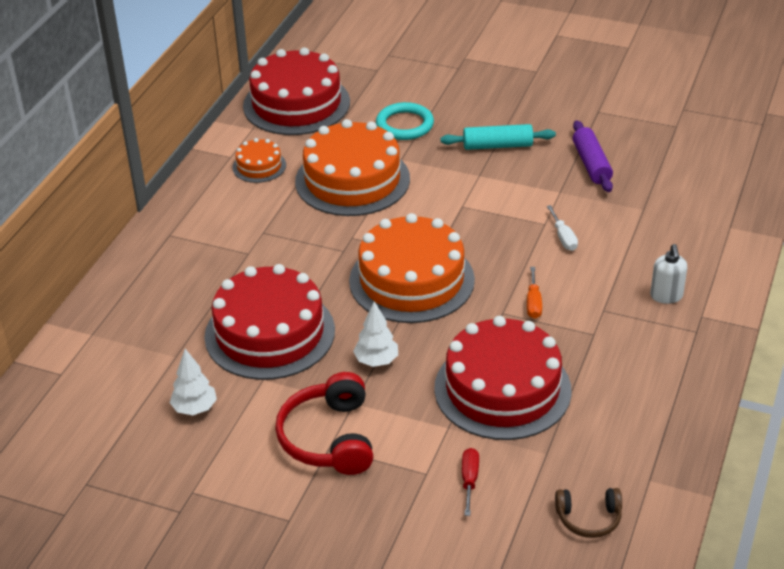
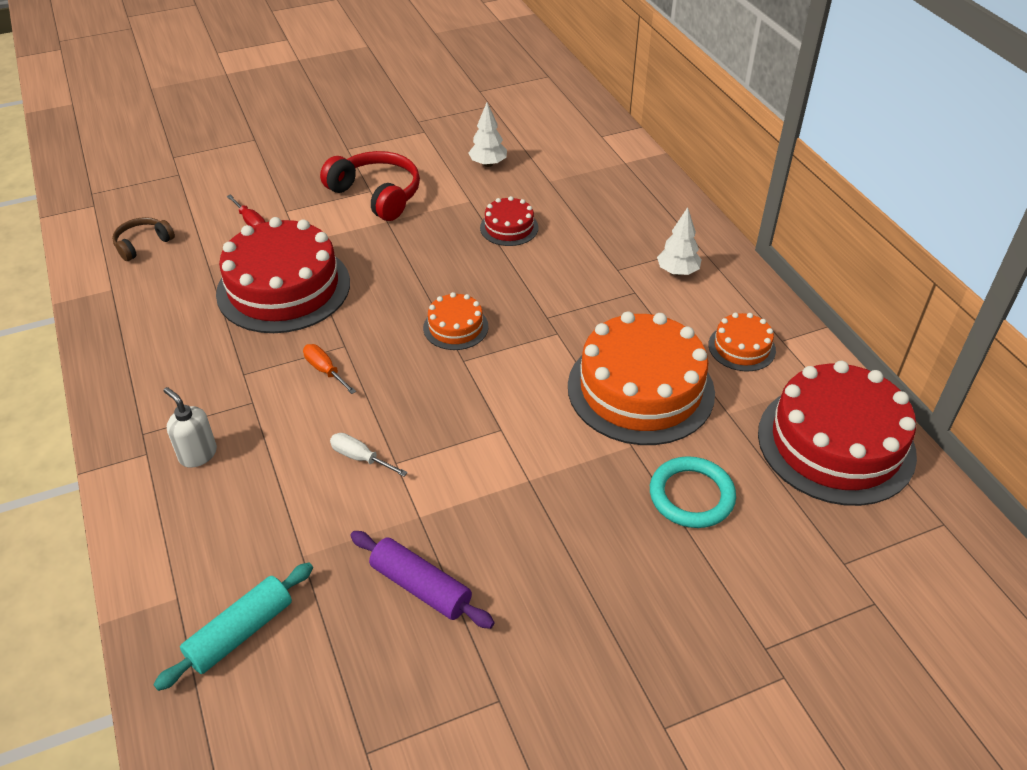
camera: 135 degrees right, 5 degrees up
red cake [204,264,335,380] -> red cake [480,196,538,246], size x0.47
orange cake [349,213,475,323] -> orange cake [423,292,488,350], size x0.47
white tree [353,301,398,367] -> white tree moved to [657,207,702,276]
turquoise rolling pin [440,124,556,150] -> turquoise rolling pin moved to [153,562,313,691]

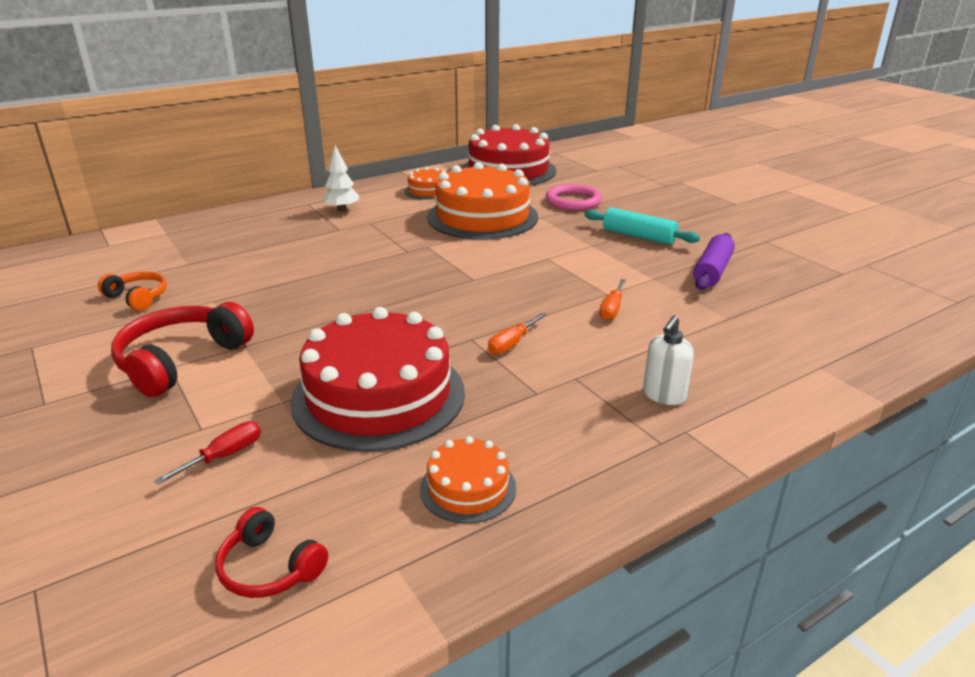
camera: 100 degrees left, 15 degrees down
brown headphones [112,217,175,261] -> red headphones [215,507,328,598]
turquoise rolling pin [153,562,313,691] -> turquoise rolling pin moved to [584,207,700,245]
white screwdriver [330,433,408,476] -> orange screwdriver [599,279,626,320]
orange cake [423,292,488,350] -> orange cake moved to [420,436,516,523]
white tree [468,103,507,167] -> orange headphones [98,271,167,311]
red cake [480,196,538,246] -> none
turquoise ring [650,456,736,528] -> pink ring [546,184,602,210]

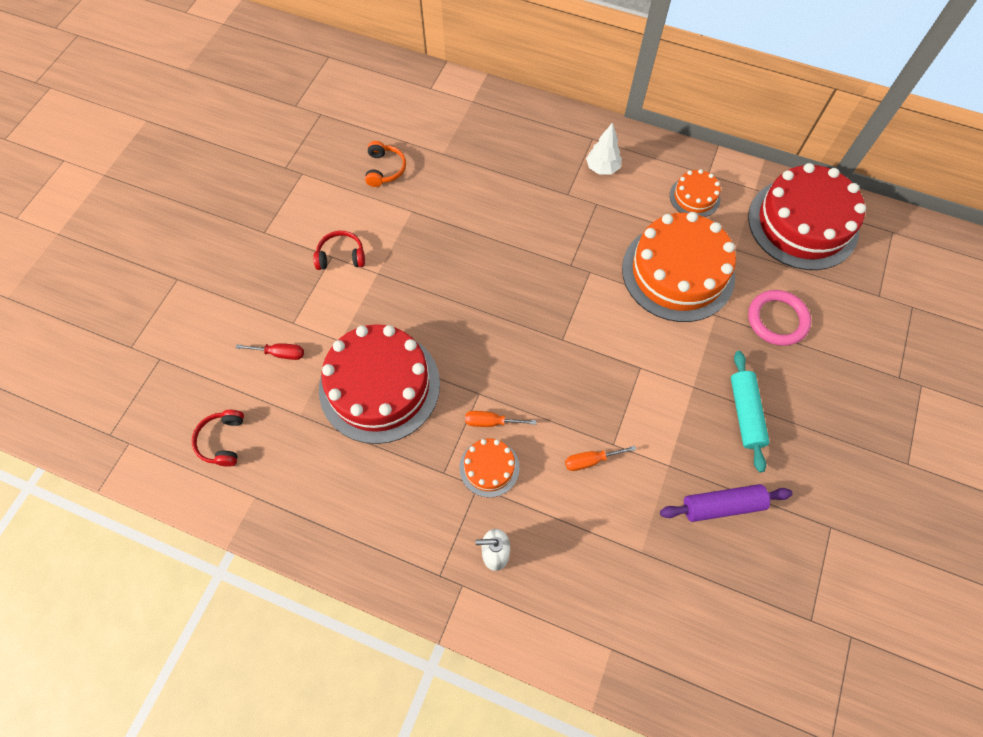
camera: 55 degrees right, 35 degrees up
red headphones [111,302,254,397] -> red headphones [313,231,365,270], size x0.57
orange cake [420,436,516,523] -> orange cake moved to [459,438,520,498]

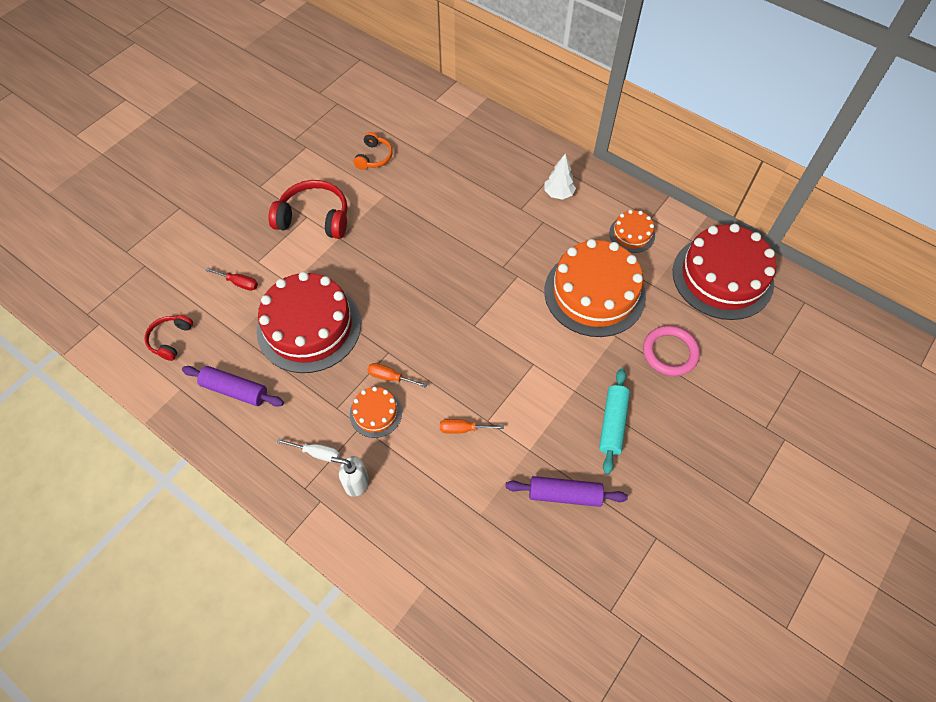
camera: 15 degrees right, 5 degrees down
red headphones [313,231,365,270] -> red headphones [269,180,348,239], size x1.76
none -> purple rolling pin [182,366,284,407]
none -> white screwdriver [276,439,340,462]

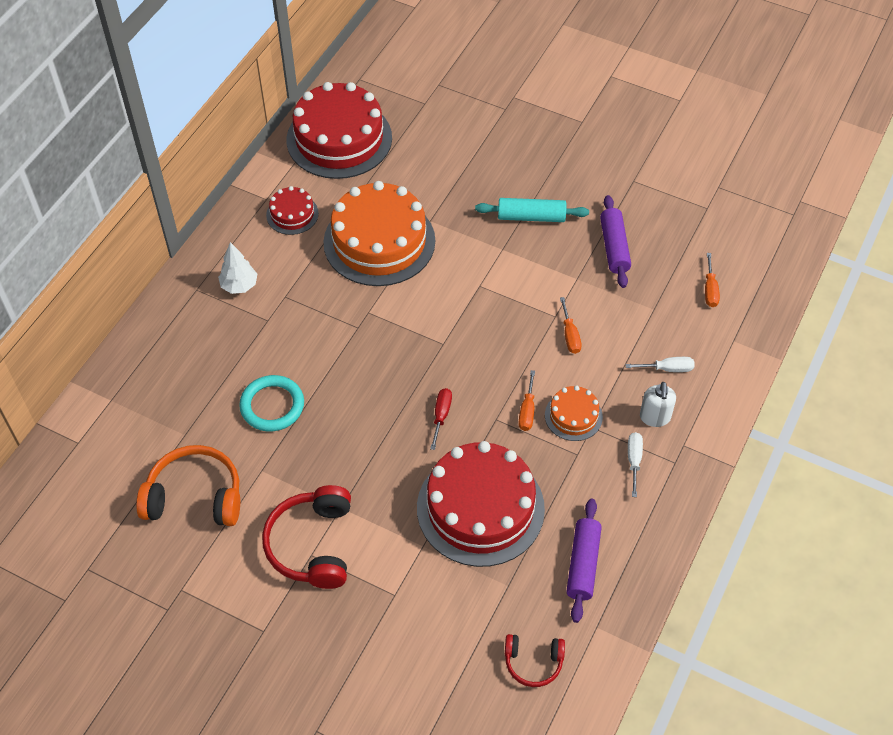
camera: 100 degrees left, 5 degrees down
red screwdriver [205,267,258,291] -> red screwdriver moved to [430,388,452,450]
orange headphones [354,132,393,170] -> orange headphones [136,445,240,526], size x1.76
orange cake [609,210,655,253] -> red cake [266,186,319,235]
pink ring [643,326,700,376] -> none
none -> turquoise ring [239,375,304,431]
none -> white screwdriver [625,357,695,372]
none -> orange screwdriver [705,253,720,307]

